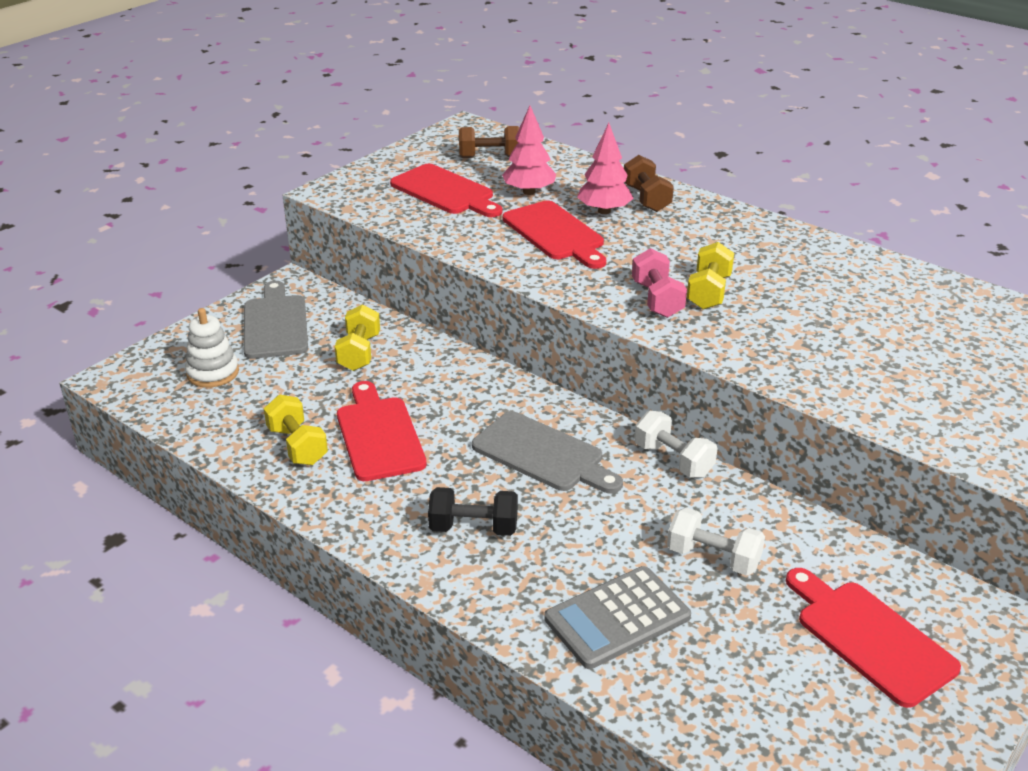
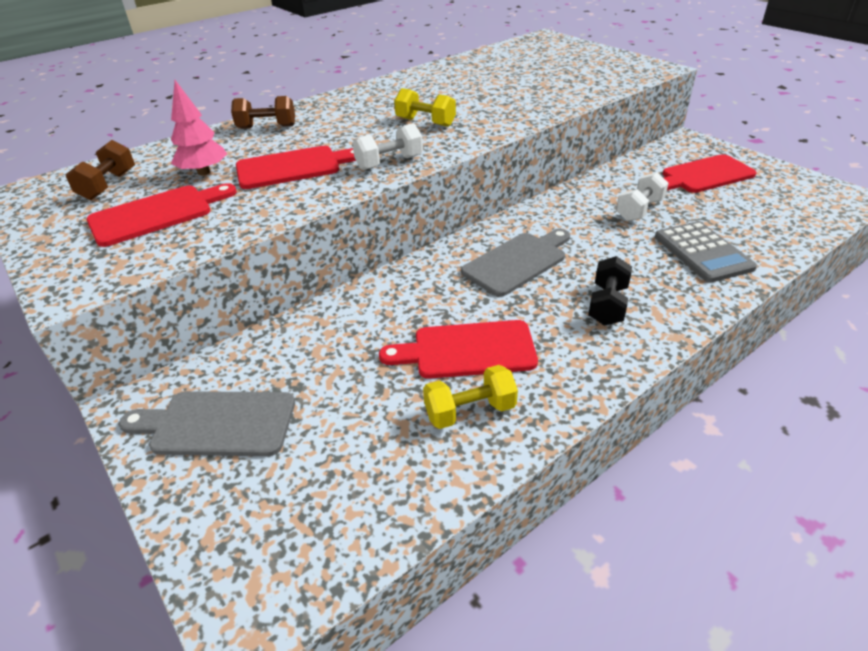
camera: 75 degrees left, 5 degrees up
white stacking toy [185,308,239,388] -> none
yellow dumbbell [335,304,380,371] -> none
pink tree [577,123,634,214] -> none
pink dumbbell [632,248,687,318] -> none
white dumbbell [635,411,717,478] -> white dumbbell moved to [352,123,423,170]

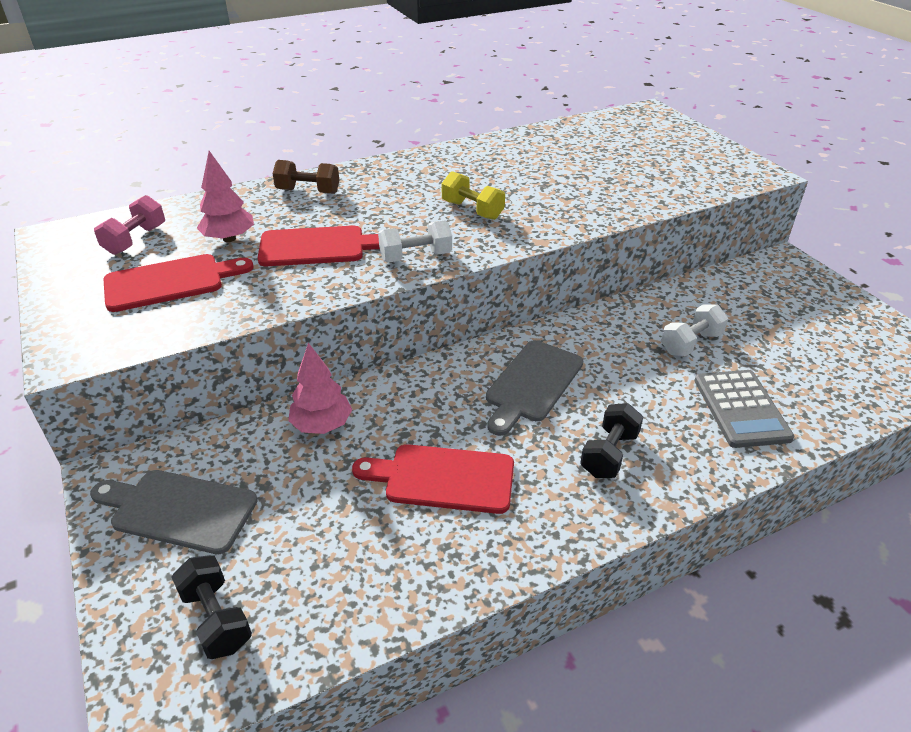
camera: 10 degrees right, 0 degrees up
brown dumbbell [65,140,135,200] -> pink dumbbell [94,195,165,255]
yellow dumbbell [423,365,518,429] -> none
grey cutting board [461,229,570,297] -> grey cutting board turned 150 degrees clockwise [486,340,583,436]
red cutting board [663,154,757,193] -> none
none -> black dumbbell [172,555,252,659]
none -> pink tree [288,343,352,434]

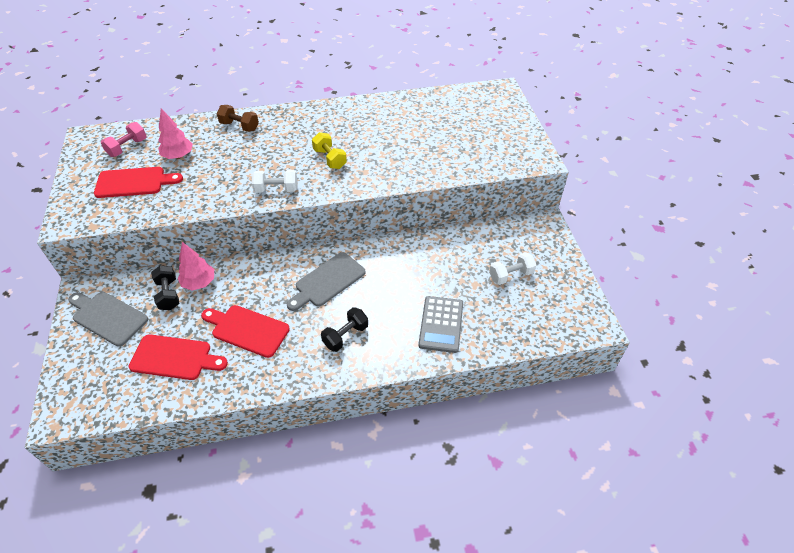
camera: 15 degrees right, 10 degrees up
black dumbbell [172,555,252,659] -> black dumbbell moved to [151,265,180,310]
red cutting board [258,226,380,266] -> red cutting board moved to [129,334,228,380]
white dumbbell [661,304,728,356] -> white dumbbell moved to [489,252,536,285]

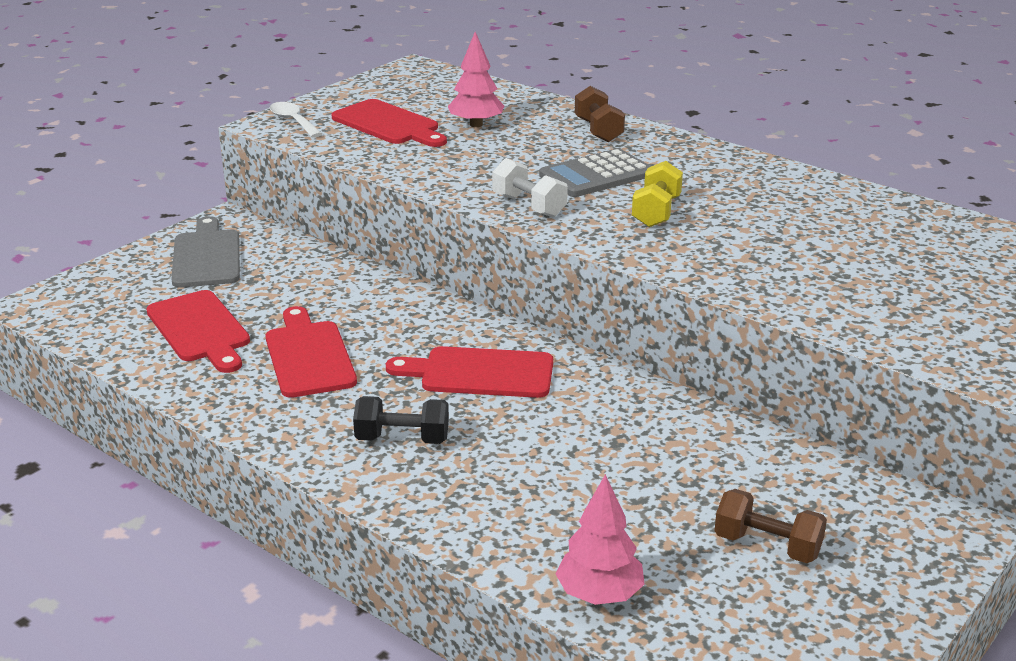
camera: 50 degrees right, 20 degrees down
pink dumbbell [101,122,147,157] -> none
black dumbbell [151,265,180,310] -> none
pink tree [178,242,214,291] -> pink tree moved to [555,474,645,605]
grey cutting board [287,252,366,311] -> red cutting board [386,346,553,398]
grey calculator [418,296,463,353] -> grey calculator moved to [539,148,651,197]
white dumbbell [489,252,536,285] -> brown dumbbell [714,489,827,563]
none -> white spoon [270,102,322,137]

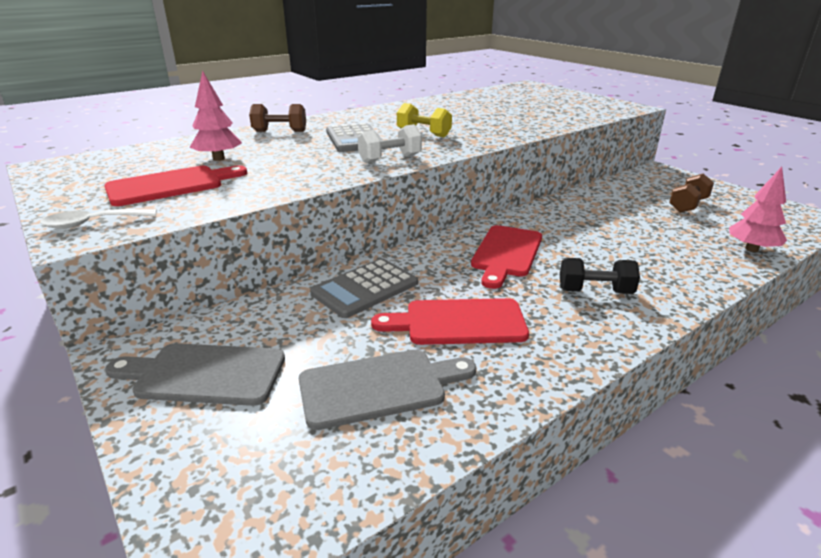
camera: 75 degrees left, 0 degrees up
red cutting board [146,290,250,373] -> grey cutting board [299,350,476,430]
black dumbbell [353,396,449,444] -> black dumbbell turned 75 degrees clockwise [560,258,640,294]
none -> grey calculator [310,258,418,318]

